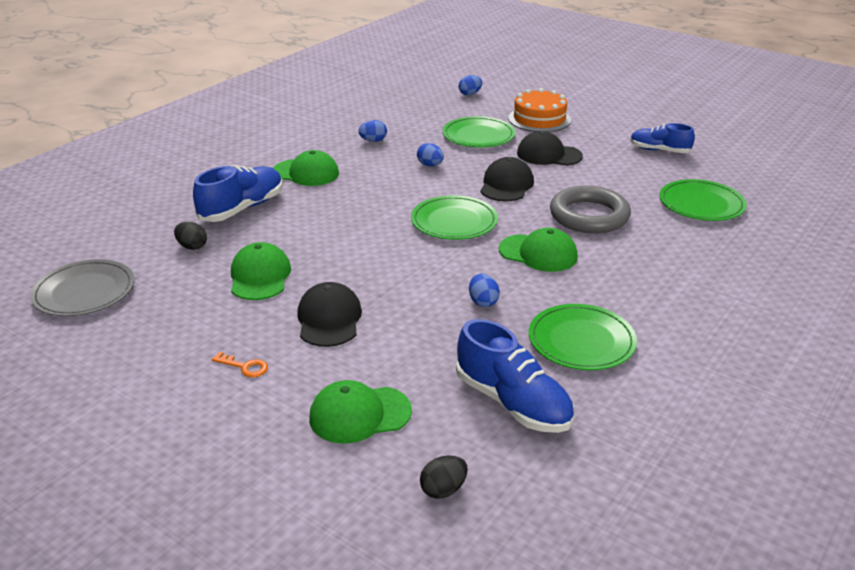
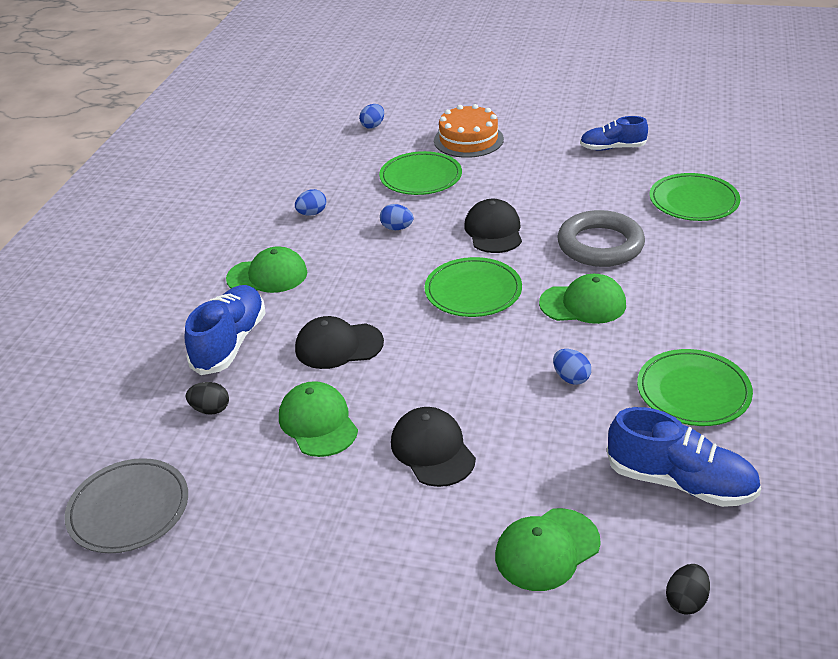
camera: 20 degrees left, 5 degrees up
orange key [211,352,268,377] -> none
black cap [517,131,583,166] -> black cap moved to [295,316,384,369]

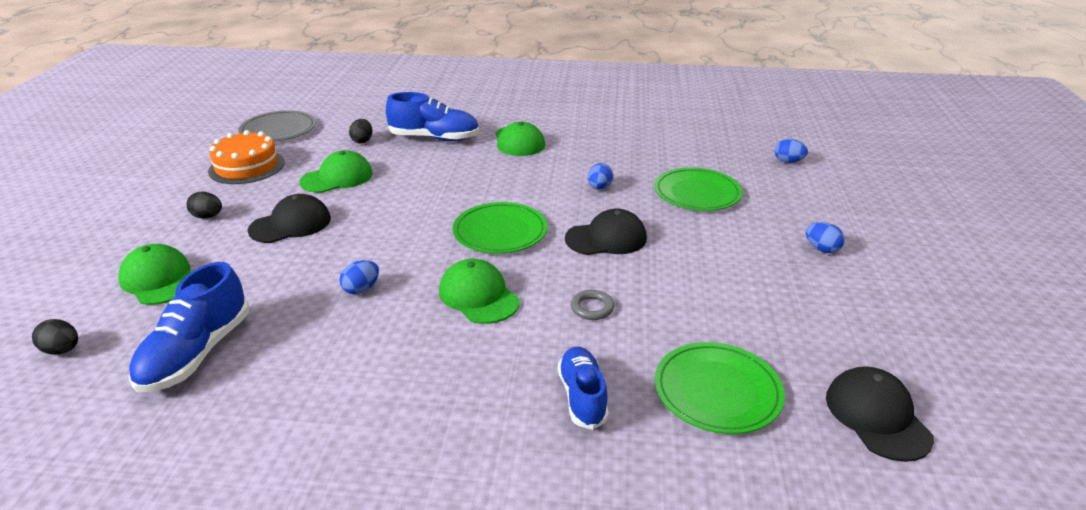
camera: 80 degrees right, 5 degrees down
blue egg [295,189,326,216] -> blue egg moved to [806,222,845,253]
black cap [295,316,384,369] -> black cap moved to [826,366,934,462]
orange cake [434,104,504,158] -> orange cake moved to [208,130,285,184]
green cap [539,274,626,324] -> green cap turned 150 degrees clockwise [439,259,519,324]
grey ring [557,210,645,267] -> grey ring [571,290,614,320], size x0.43
blue shoe [580,116,648,151] -> blue shoe moved to [558,346,609,430]
green plate [637,349,753,426] -> none
none -> black egg [186,192,222,219]

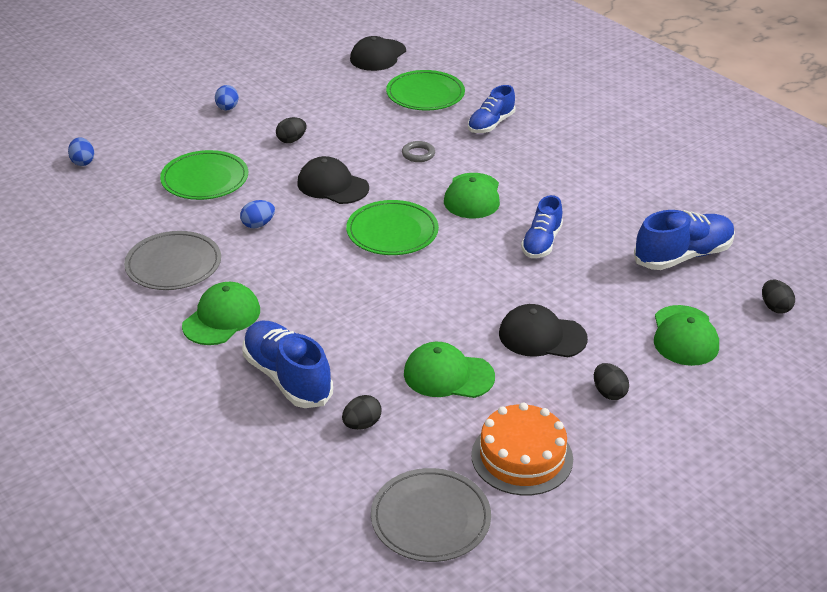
camera: 135 degrees left, 5 degrees up
blue egg [339,260,379,294] -> blue shoe [521,195,563,258]
none -> grey plate [124,231,221,290]
none -> black egg [276,117,306,143]

